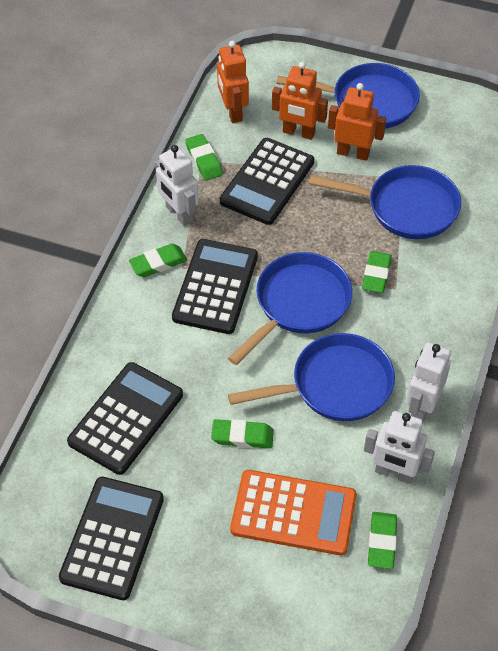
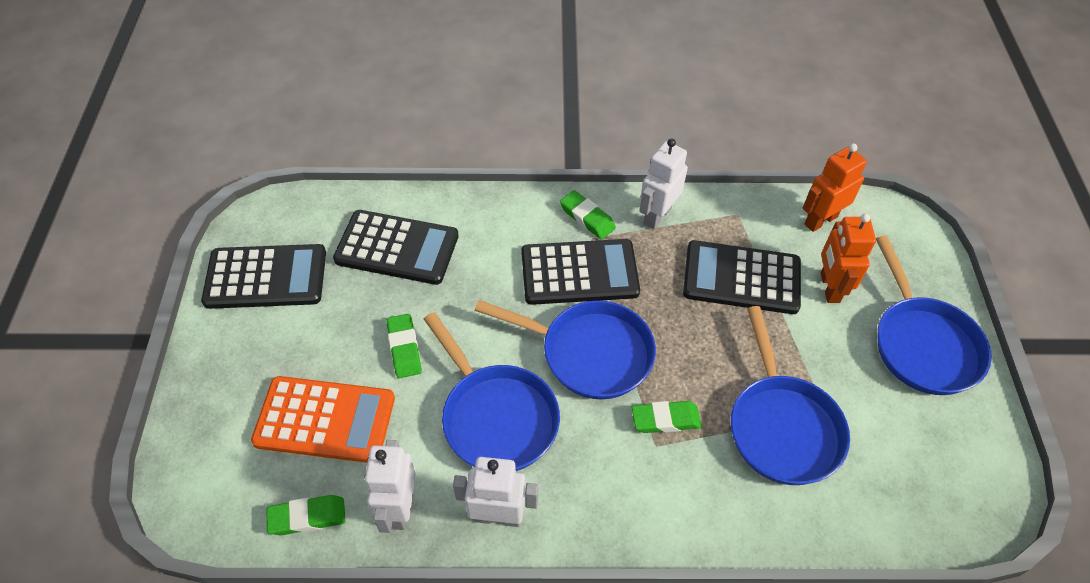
camera: 70 degrees right, 0 degrees up
green eraser [185,134,223,181] -> none
orange calculator [230,470,357,555] -> orange calculator turned 75 degrees counterclockwise [251,376,395,463]
orange robot [328,83,386,161] -> none

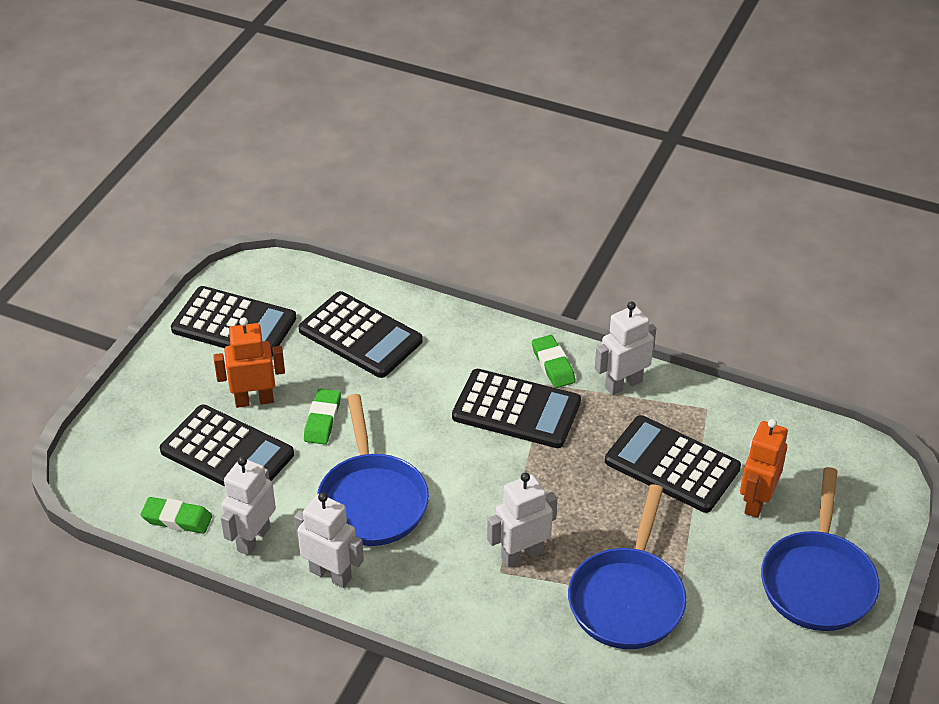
camera: 25 degrees right, 10 degrees down
orange calculator [251,376,395,463] -> black calculator [160,405,294,486]
blue pan [474,300,656,399] -> none
green eraser [632,401,702,433] -> white robot [487,473,557,567]
orange robot [803,143,867,232] -> orange robot moved to [213,317,285,408]

